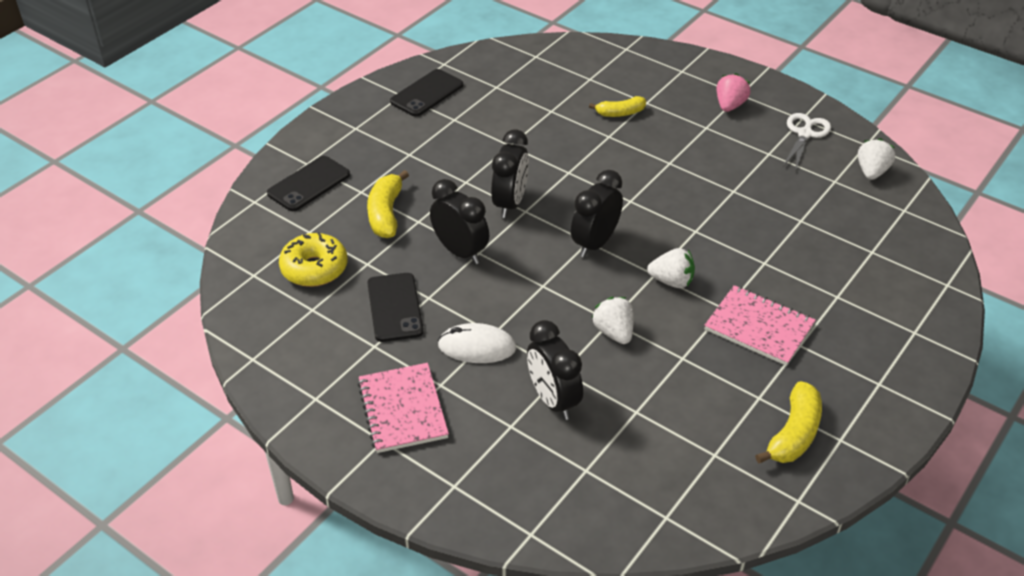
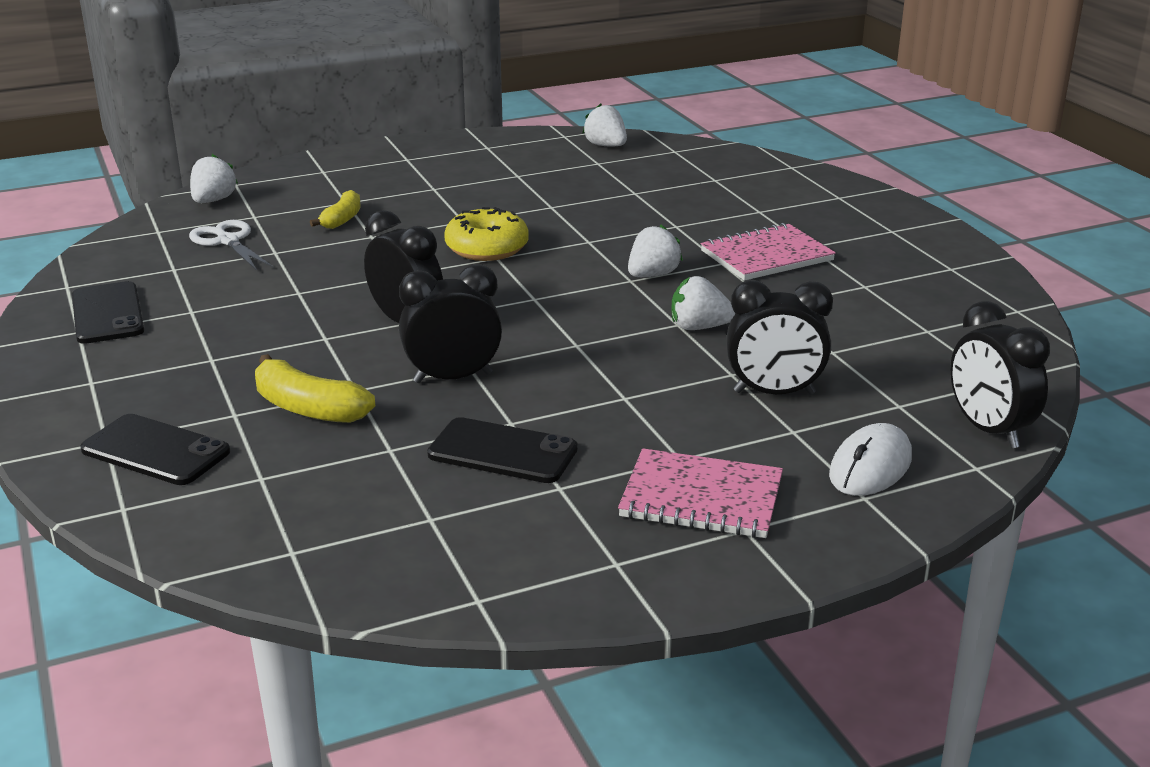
camera: 60 degrees left, 15 degrees down
black phone [267,156,350,211] -> black phone turned 45 degrees counterclockwise [80,414,230,485]
yellow donut [279,232,347,287] -> yellow donut moved to [444,207,529,261]
white mouse [438,323,516,363] -> white mouse moved to [829,423,912,496]
black clock [571,170,623,257] -> black clock moved to [950,301,1050,448]
pink strawberry [716,73,751,112] -> none
yellow banana [755,381,822,463] -> none
white scissors [783,113,831,172] -> white scissors moved to [189,220,274,271]
none -> white strawberry [190,154,238,203]

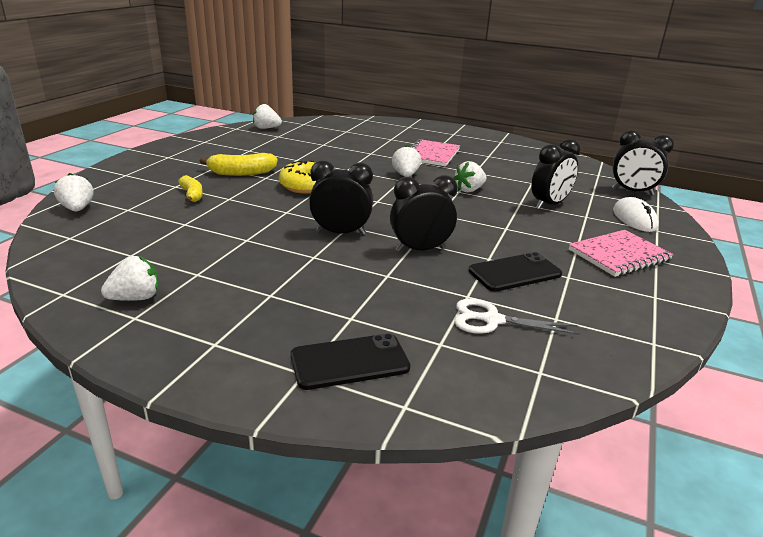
camera: 45 degrees left, 0 degrees up
black phone [72,281,144,344] -> white strawberry [101,256,159,301]
white scissors [189,220,274,271] -> white scissors moved to [454,298,580,335]
yellow banana [255,354,375,423] -> yellow banana moved to [199,153,277,176]
black clock [399,264,502,383] -> black clock turned 45 degrees clockwise [390,175,458,252]

